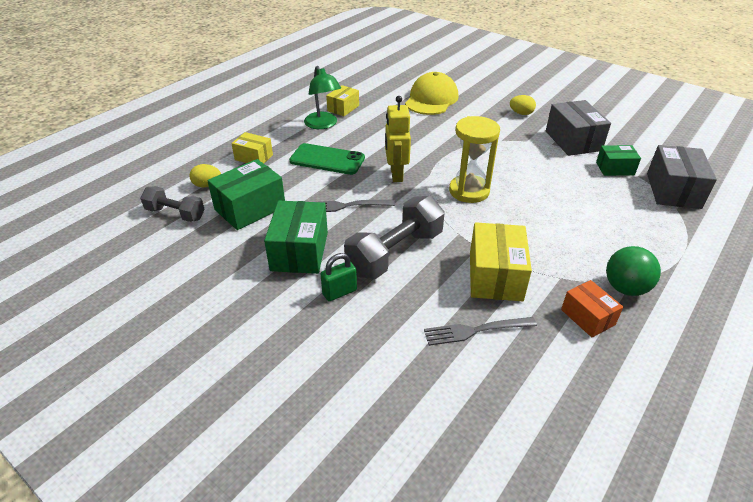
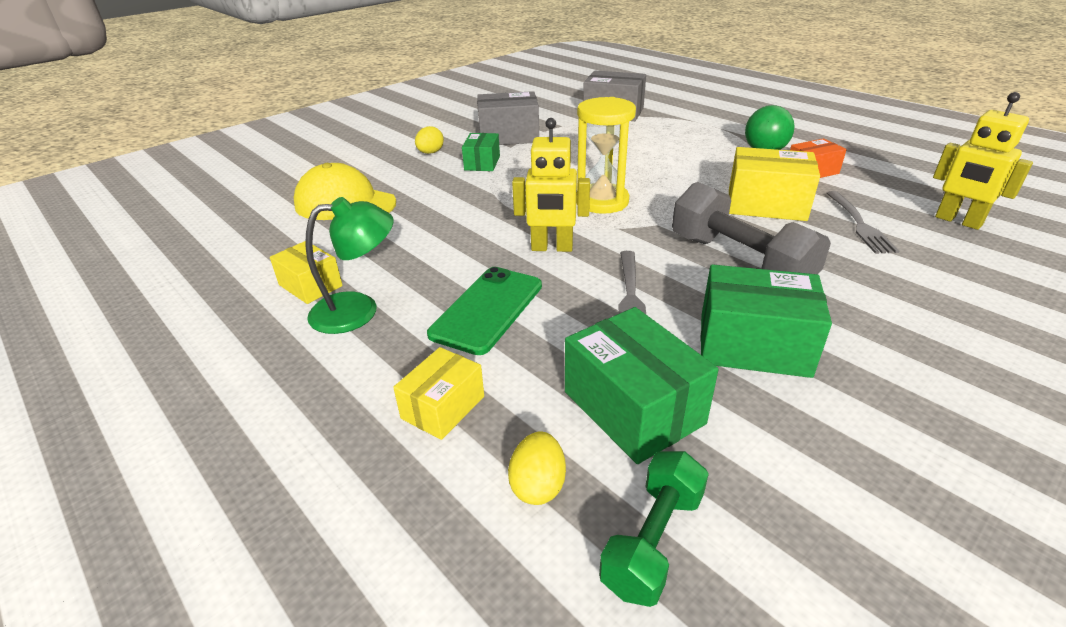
camera: 80 degrees left, 5 degrees down
grey dumbbell [140,186,205,222] -> green dumbbell [599,451,709,607]
green padlock [321,253,357,301] -> none
green box [596,145,641,176] -> green box moved to [462,133,500,171]
none -> yellow robot [933,92,1033,230]

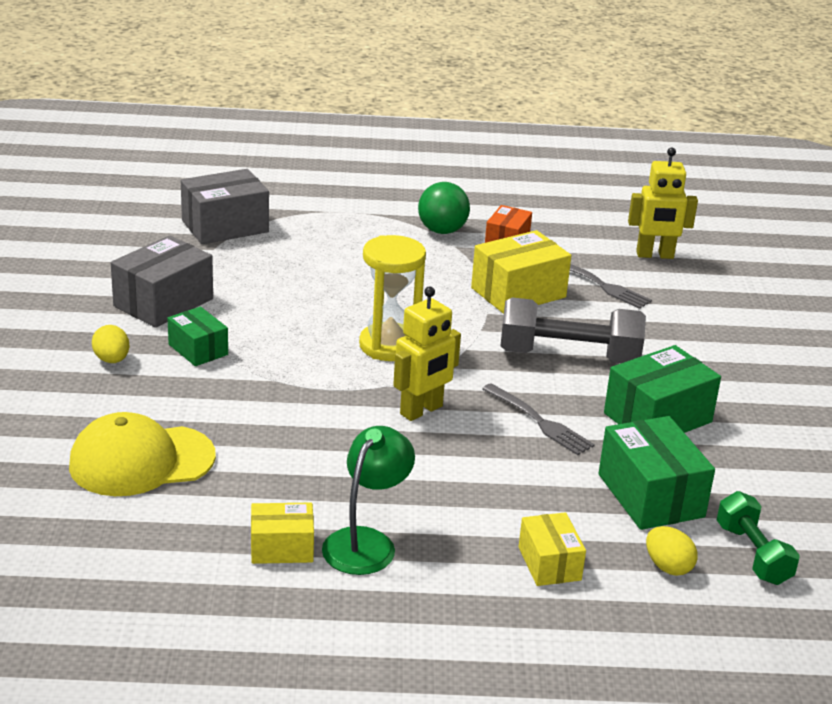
camera: 50 degrees left, 5 degrees down
green phone [427,267,542,355] -> none
green box [565,307,719,464] -> green box turned 60 degrees clockwise [598,416,715,530]

